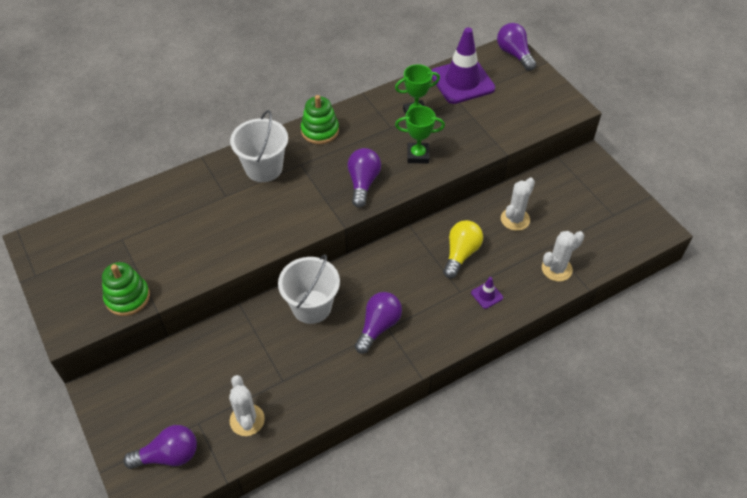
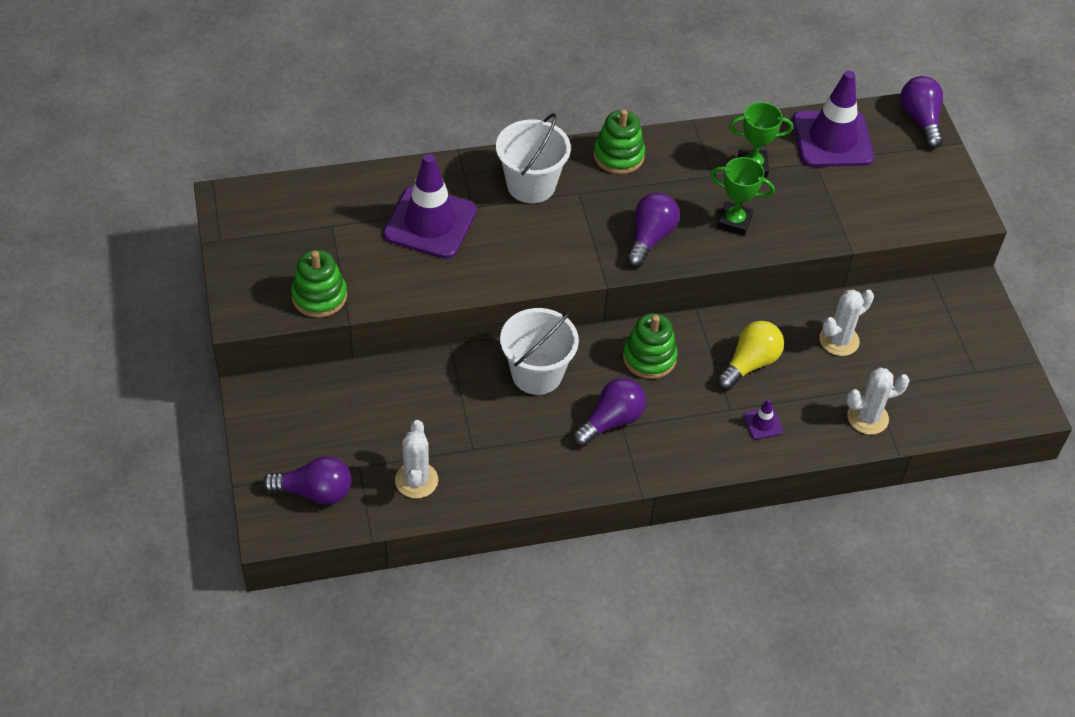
camera: 15 degrees right, 0 degrees up
none -> purple traffic cone [383,154,477,259]
none -> green stacking toy [623,313,678,379]

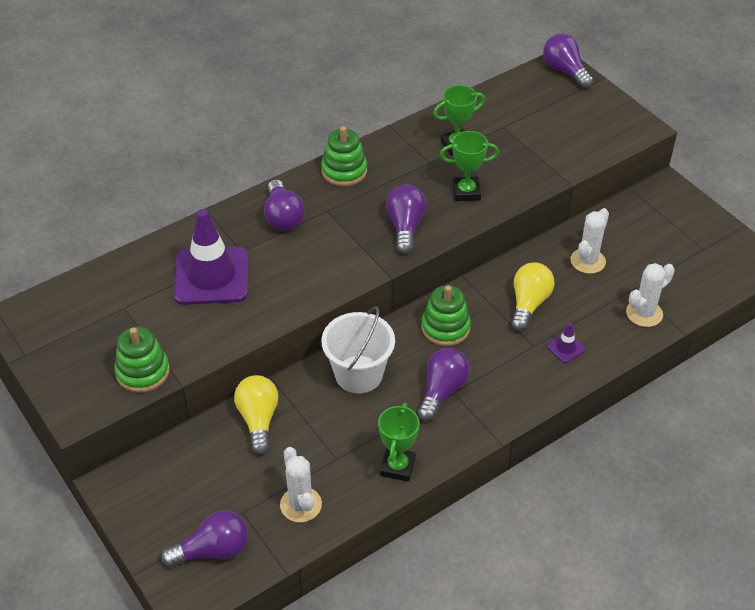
camera: 20 degrees left, 5 degrees down
white bucket [496,113,571,203] -> purple light bulb [264,180,305,231]
purple traffic cone [793,70,874,167] -> none
none -> yellow light bulb [234,375,278,455]
none -> green trophy [378,403,420,482]

